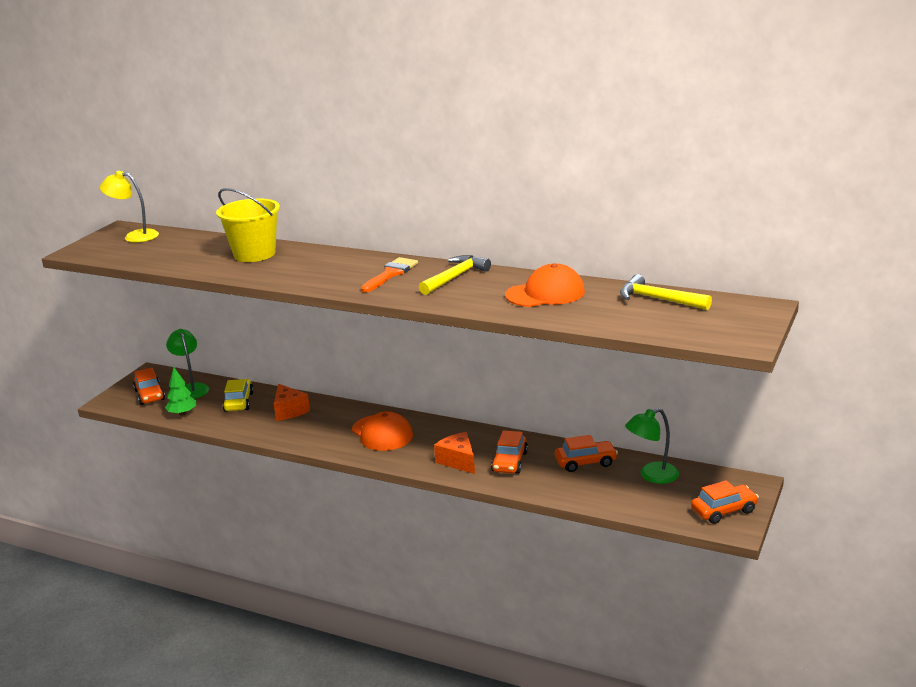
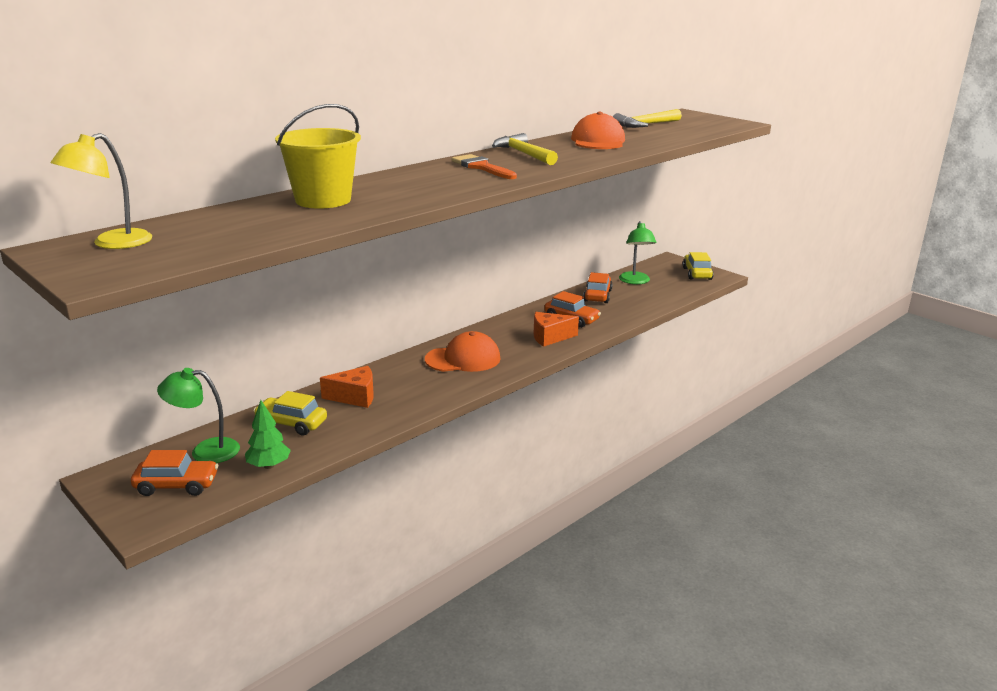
camera: 70 degrees left, 0 degrees up
orange car [691,480,759,524] -> yellow car [683,252,714,280]

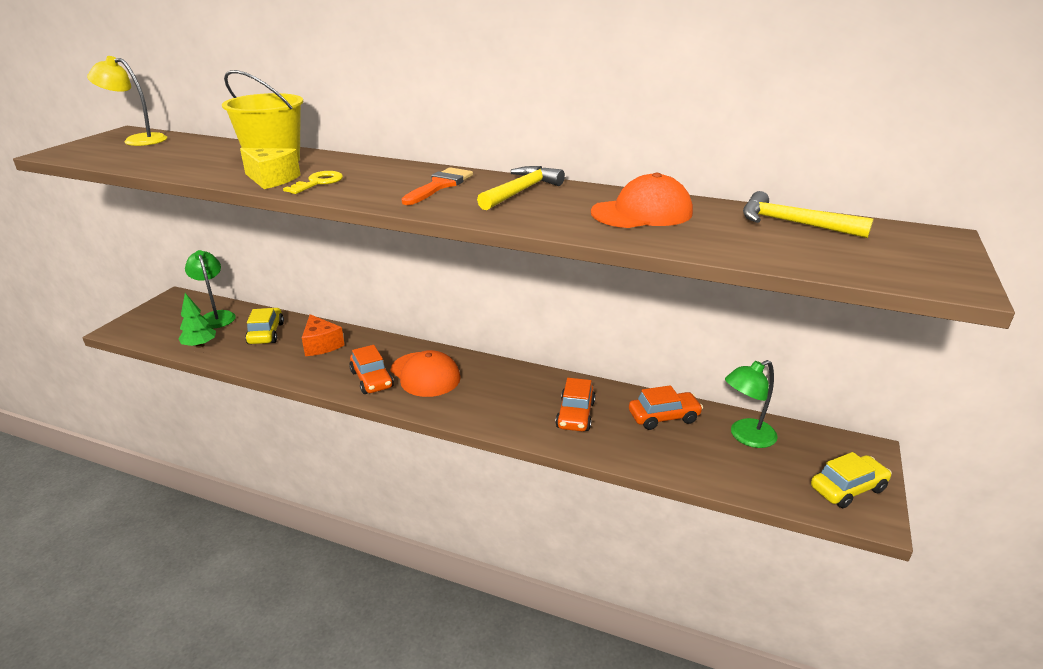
camera: 65 degrees right, 5 degrees up
orange car [131,450,218,496] -> orange car moved to [349,345,394,394]
orange cheese [534,312,579,347] -> none
none -> yellow cheese [240,148,300,189]
none -> yellow key [283,171,343,194]

